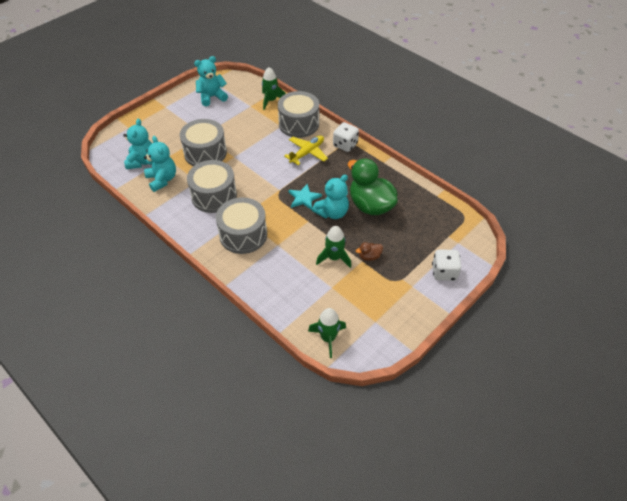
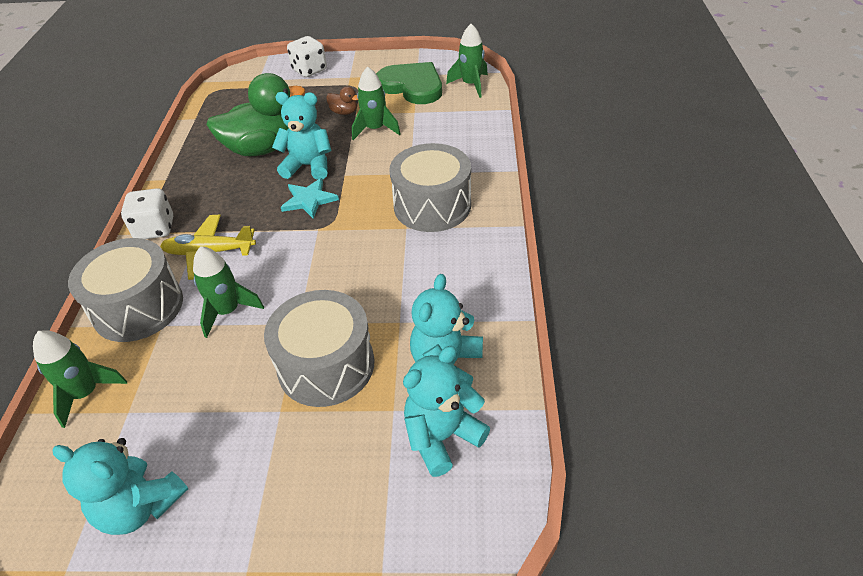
camera: 130 degrees left, 5 degrees down
grey drum [187,160,237,213] -> none
green duck [348,159,398,215] -> green duck turned 120 degrees counterclockwise [206,73,305,156]
none -> green rocket [193,246,264,338]
none -> green heart [376,62,442,104]

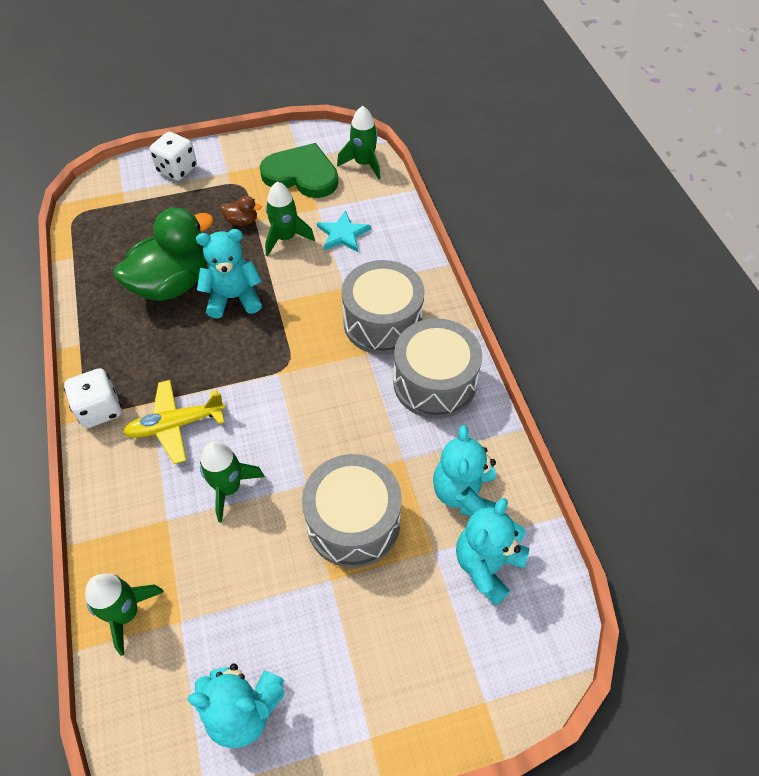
camera: 20 degrees left, 10 degrees up
grey drum [68,238,183,342] -> grey drum moved to [393,318,482,419]
turquoise star [281,178,339,219] -> turquoise star moved to [317,210,371,252]

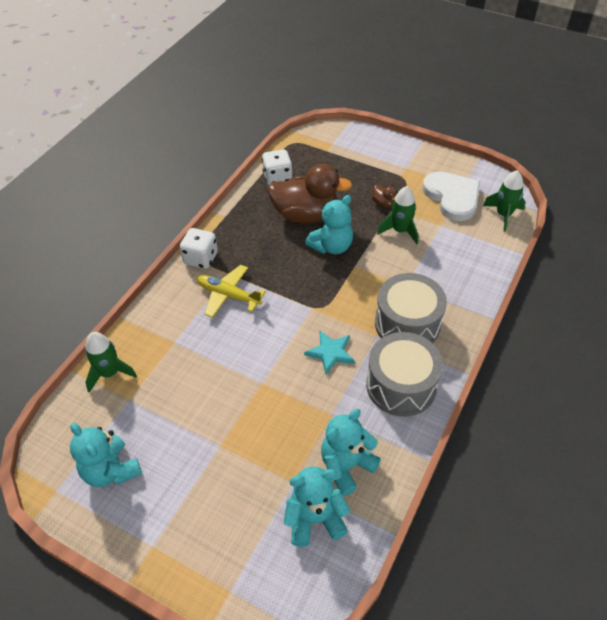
camera: 45 degrees right, 5 degrees down
green duck [114,207,214,301] -> brown duck [268,164,352,224]
white dice [150,132,197,181] -> white dice moved to [262,149,292,185]
turquoise teddy bear [196,229,262,319] -> turquoise teddy bear turned 105 degrees clockwise [305,195,353,254]
green rocket [200,441,265,523] -> none
green heart [260,143,338,198] -> white heart [423,171,481,221]
grey drum [302,454,402,568] -> none
turquoise star [317,210,371,252] -> turquoise star moved to [304,331,355,374]

